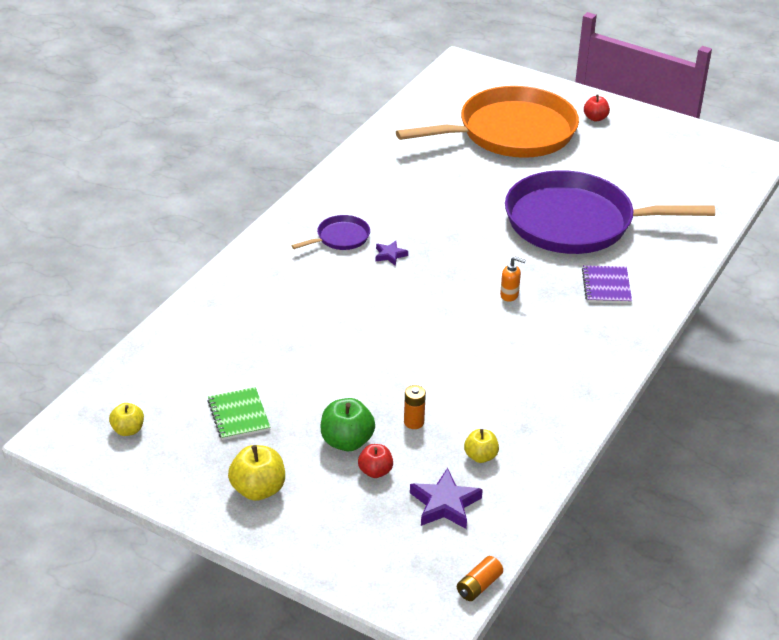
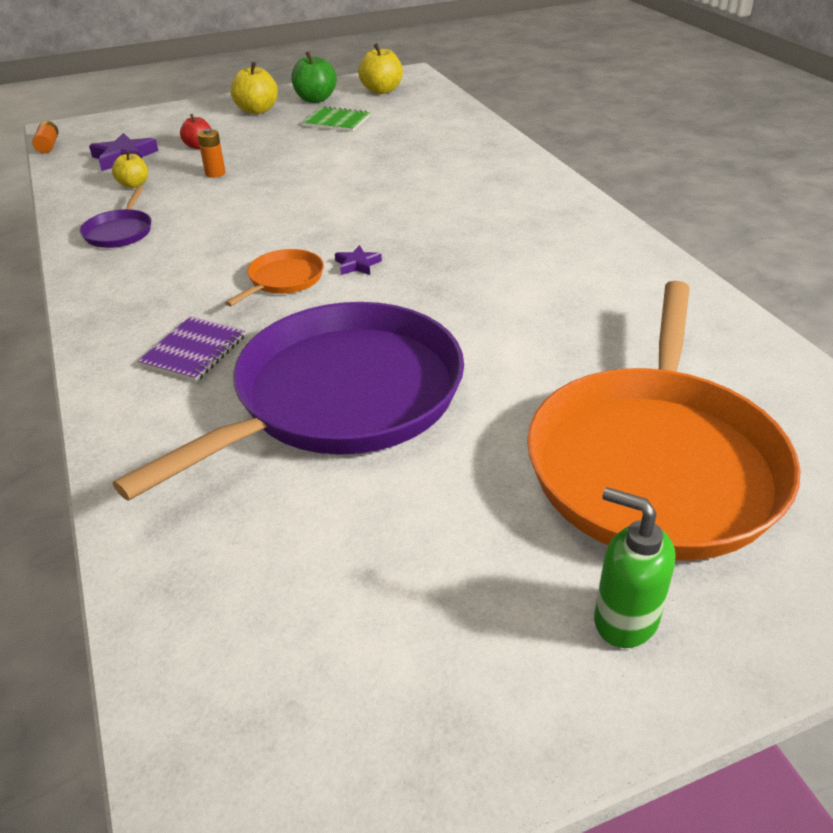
camera: 130 degrees right, 0 degrees up
yellow apple [109,403,144,436] -> yellow apple [358,43,403,94], size x1.58
purple pan [291,215,370,250] -> purple pan moved to [80,187,151,248]
green apple [320,398,375,451] -> green apple moved to [291,51,337,103]
purple star [376,241,408,266] -> purple star moved to [335,245,382,275]
orange soap dispenser [500,257,526,301] -> orange pan [225,249,324,307]
purple notebook [582,265,632,304] -> purple notebook turned 75 degrees clockwise [138,317,245,382]
red apple [584,95,610,121] -> green soap dispenser [594,487,675,648]

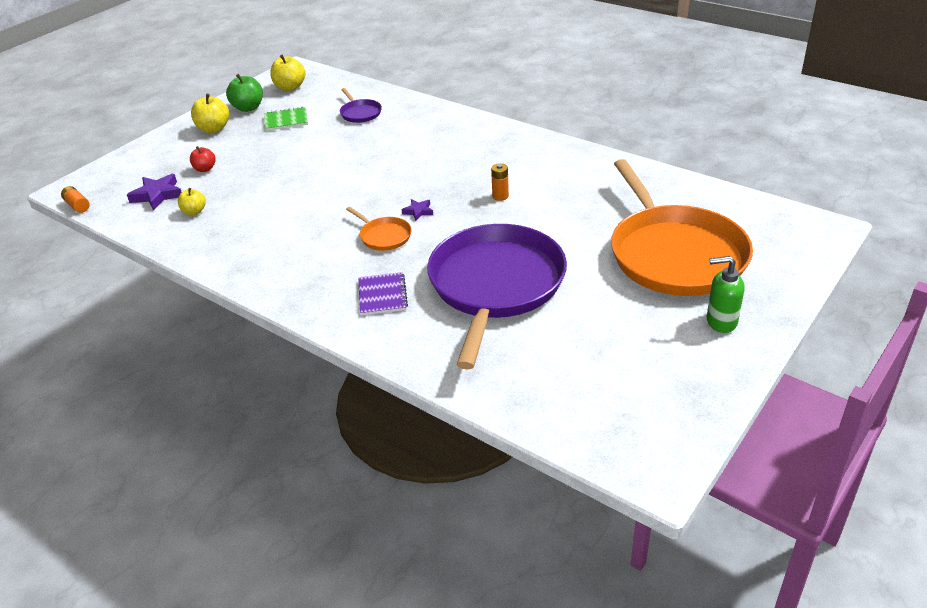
camera: 30 degrees left, 0 degrees up
purple pan [80,187,151,248] -> purple pan moved to [340,88,382,123]
orange battery [197,129,225,178] -> orange battery moved to [491,163,509,201]
orange pan [225,249,324,307] -> orange pan turned 135 degrees clockwise [346,207,412,251]

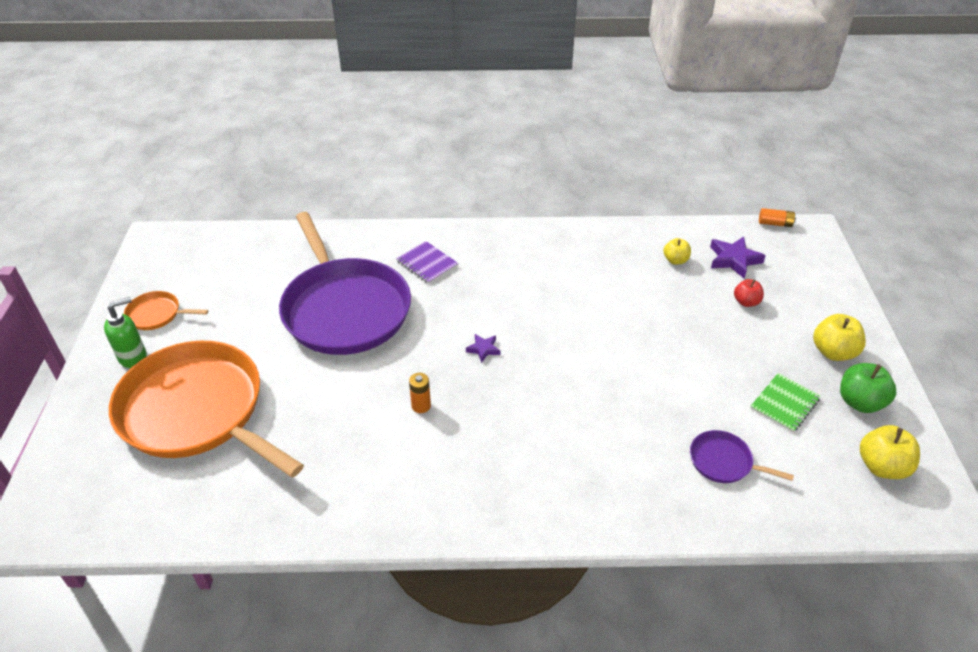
camera: 140 degrees right, 5 degrees up
orange pan [346,207,412,251] -> orange pan moved to [124,291,208,330]

